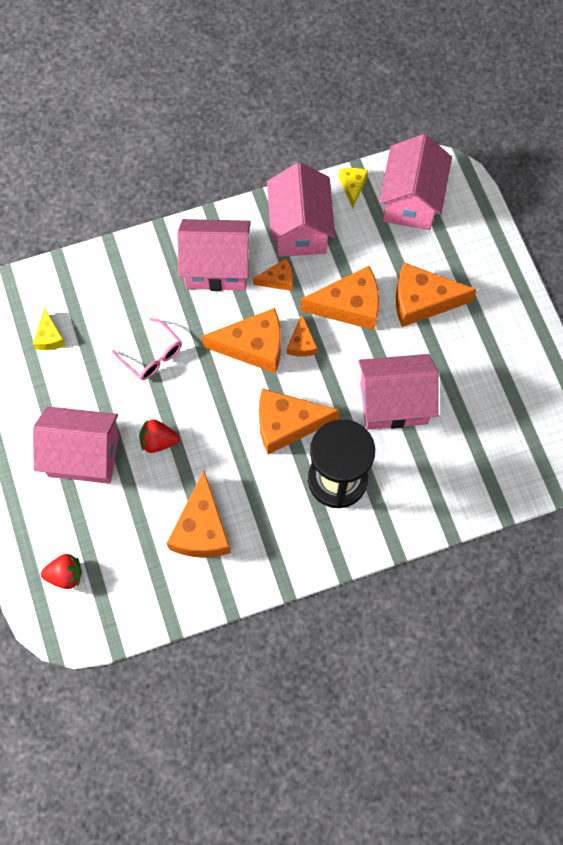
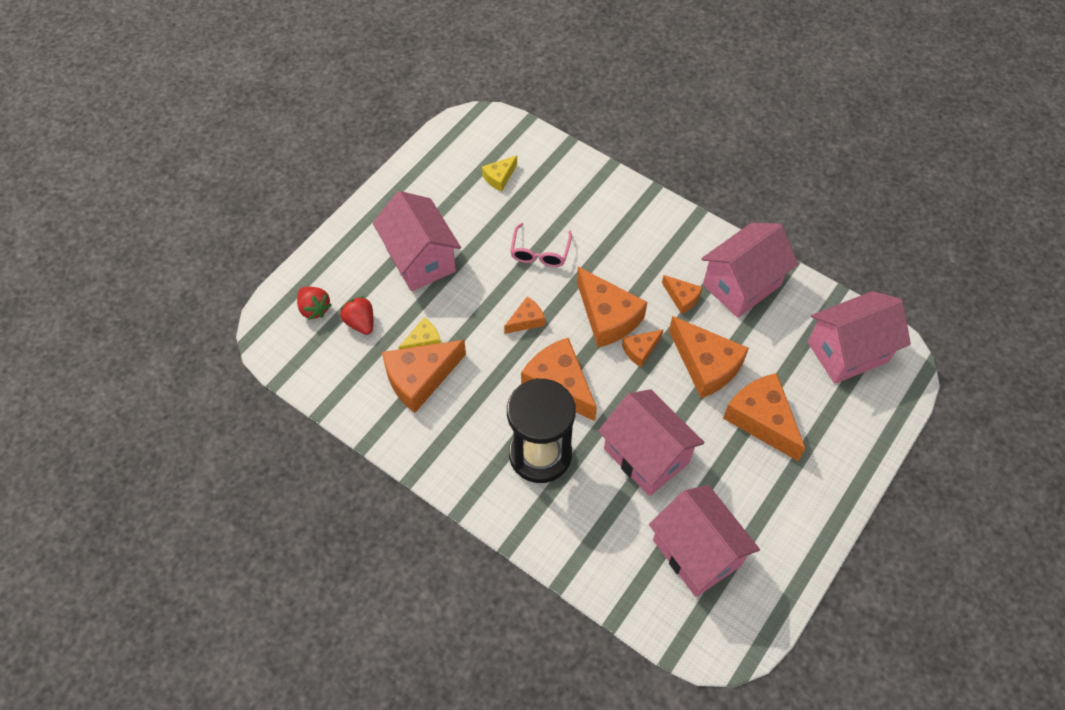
camera: 55 degrees right, 10 degrees down
red strawberry [139,419,179,453] -> red strawberry moved to [340,296,373,335]
pink house [177,219,251,291] -> pink house moved to [649,485,760,597]
yellow cheese [339,168,368,208] -> yellow cheese moved to [398,318,441,349]
none -> orange cheese [504,297,545,334]

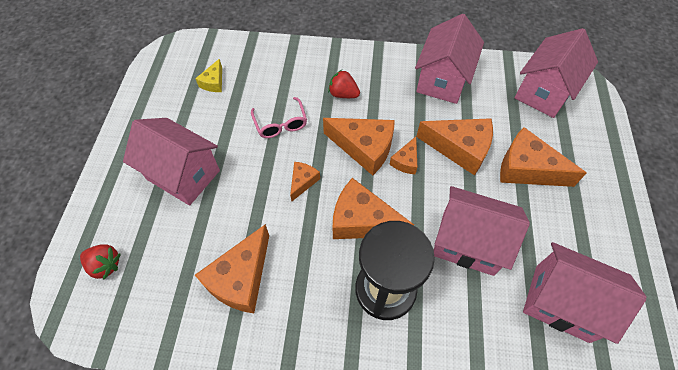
camera: 30 degrees left, 0 degrees up
red strawberry [340,296,373,335] -> red strawberry moved to [328,70,360,98]
yellow cheese [398,318,441,349] -> none
orange cheese [662,275,703,314] -> none

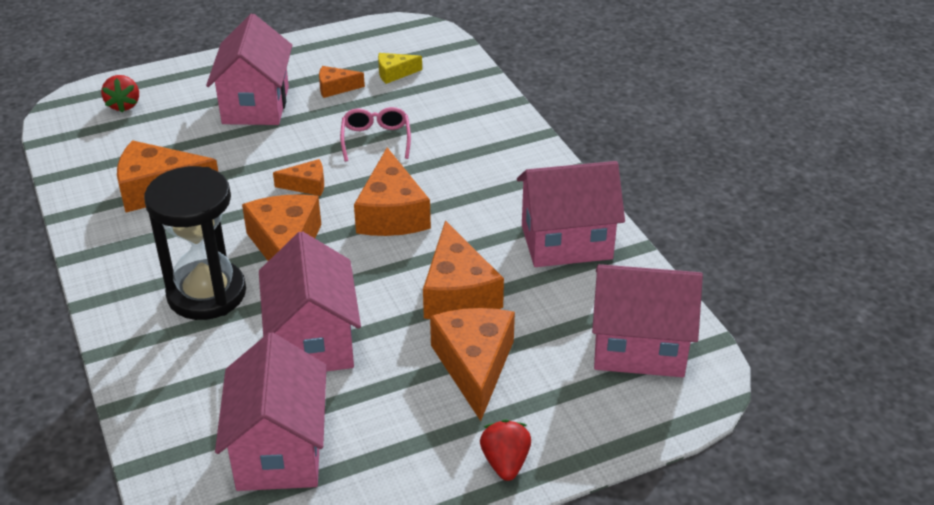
camera: 60 degrees right, 20 degrees down
pink glasses [251,97,307,138] -> pink glasses turned 135 degrees clockwise [340,107,411,162]
red strawberry [328,70,360,98] -> red strawberry moved to [480,419,531,481]
orange cheese [389,137,417,174] -> orange cheese moved to [319,66,365,98]

